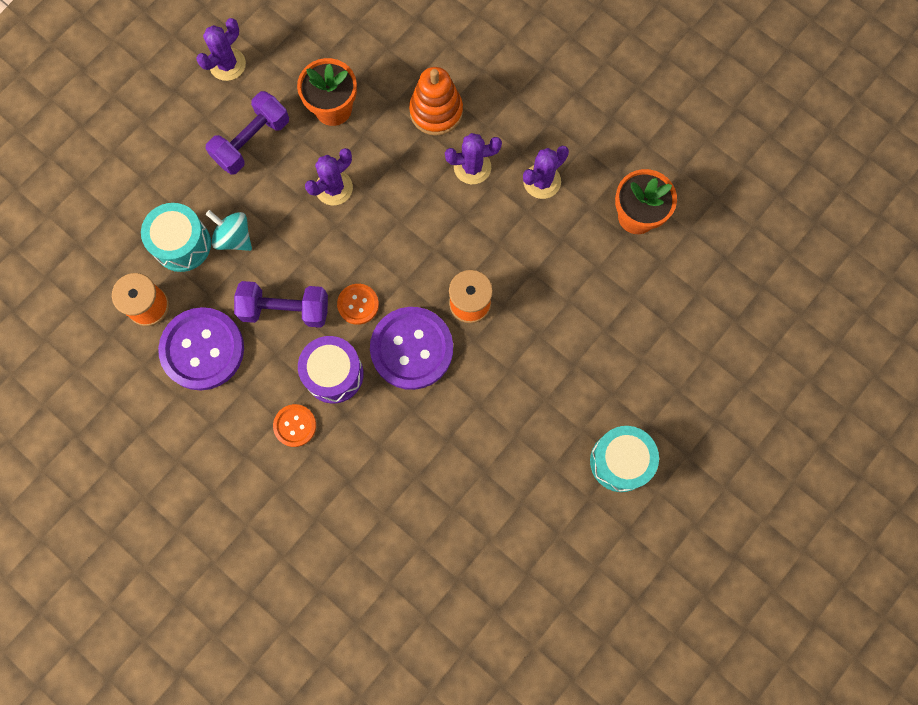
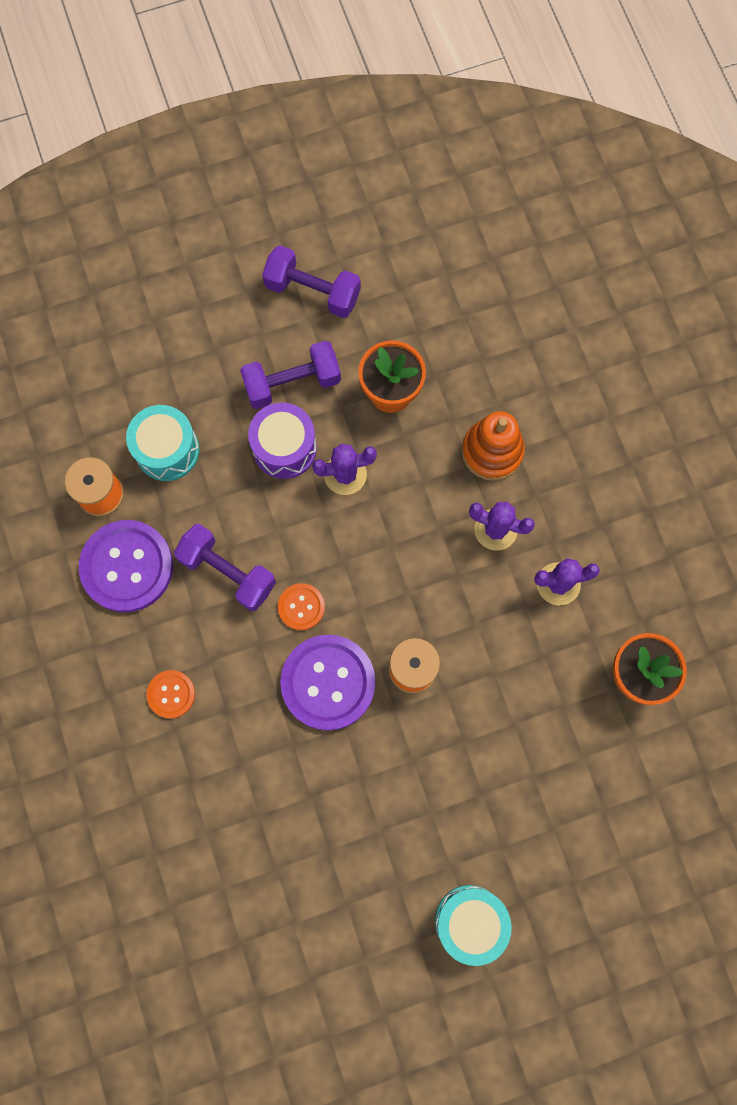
camera: 30 degrees right, 0 degrees up
purple cactus [196,18,246,81] -> purple dumbbell [262,245,361,318]
turquoise spinning top [206,210,252,251] -> none
purple drum [298,336,364,404] -> purple drum moved to [248,403,317,479]

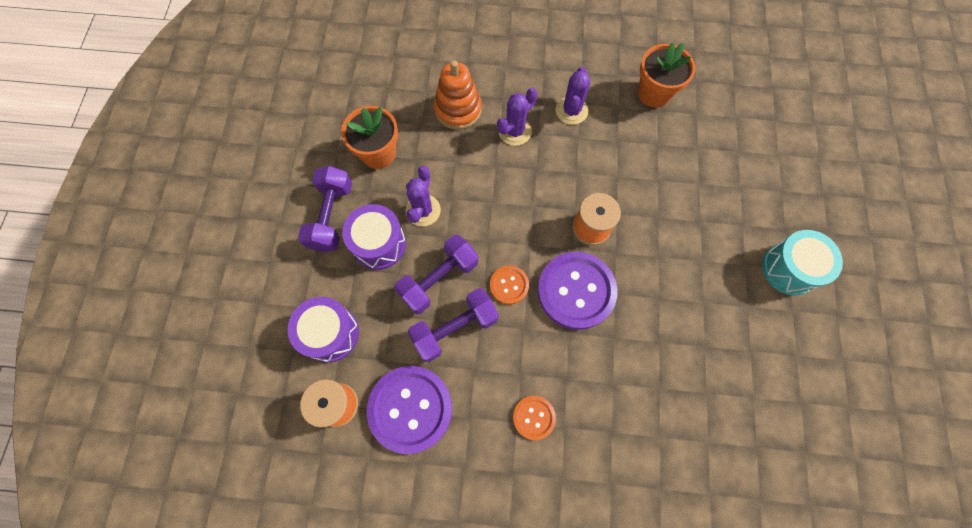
camera: 65 degrees left, 5 degrees down
turquoise drum [126,405,199,481] -> purple drum [288,297,359,362]
purple dumbbell [262,245,361,318] -> purple dumbbell moved to [394,235,478,314]

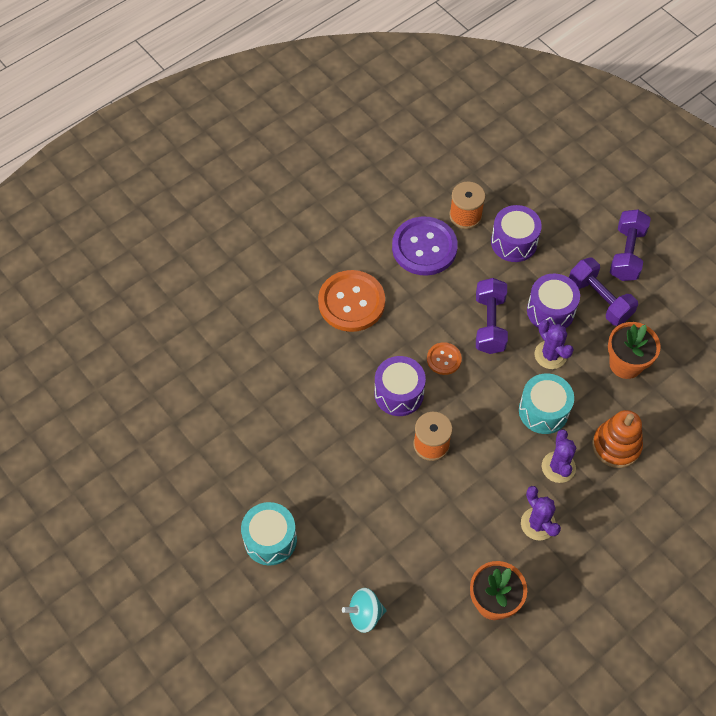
camera: 135 degrees right, 10 degrees down
purple dumbbell [408,288,499,362] -> purple dumbbell moved to [610,209,651,281]
orange button [513,396,556,440] -> orange button [318,270,385,332], size x1.98
purple button [538,252,618,330] -> purple drum [374,356,426,416]
none -> turquoise spinning top [342,588,386,633]
none -> turquoise drum [519,373,574,434]

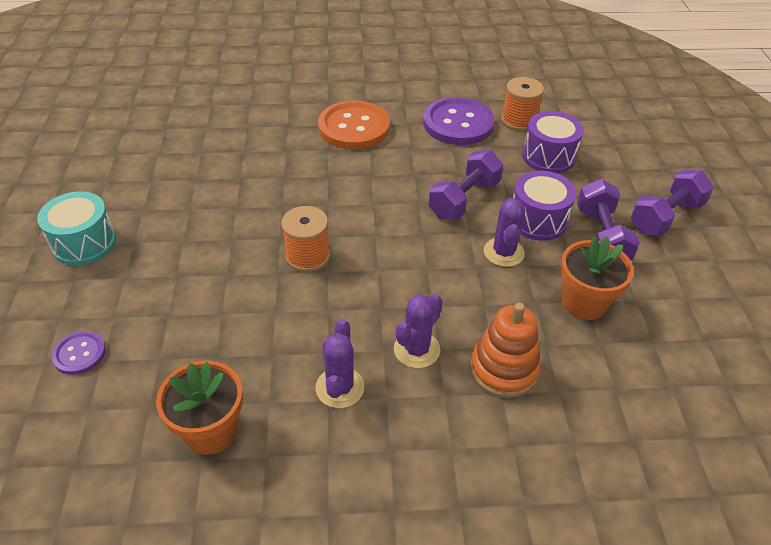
camera: 35 degrees right, 15 degrees down
turquoise spinning top [342,588,386,633] -> purple button [52,331,106,375]
purple drum [374,356,426,416] -> none
orange button [427,342,462,375] -> none
turquoise drum [519,373,574,434] -> none

